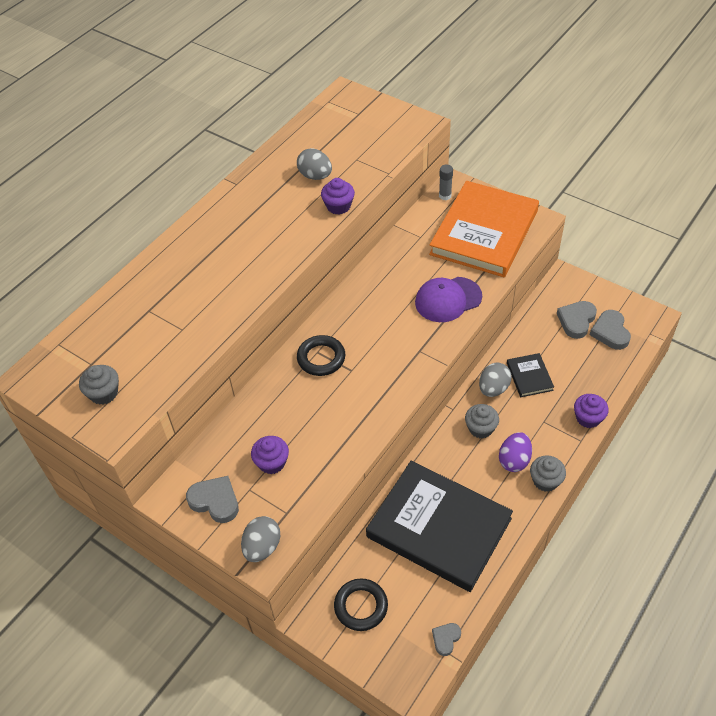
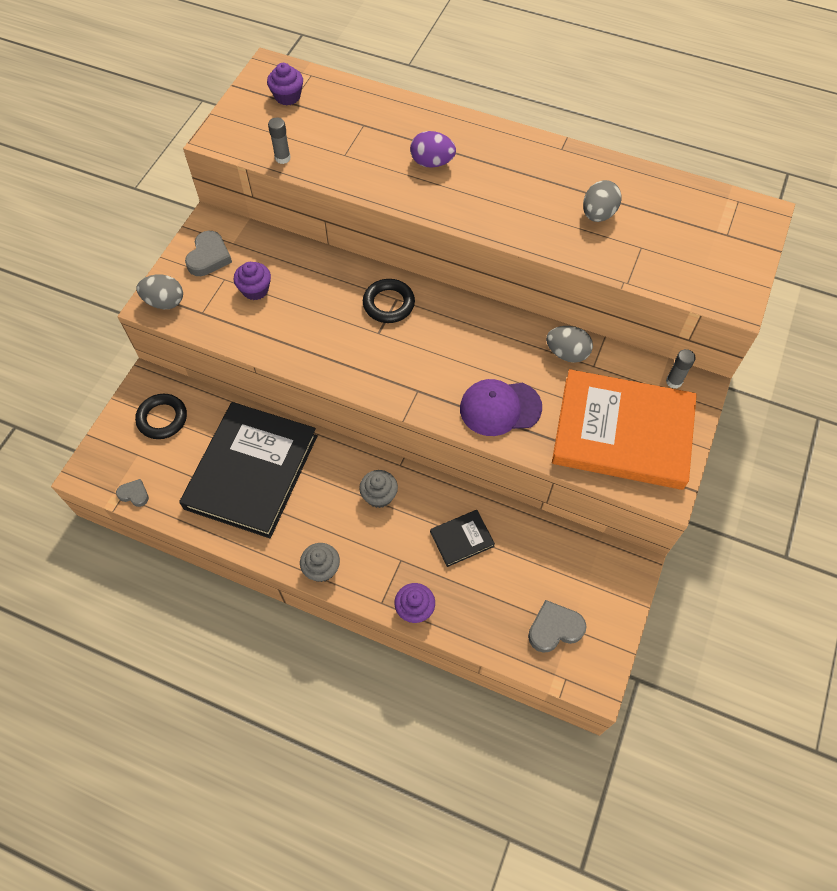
camera: 75 degrees right, 10 degrees up
grey cupcake [79,365,119,405] -> none
purple cupcake [321,178,355,215] -> purple cupcake moved to [267,63,303,105]
purple cap [415,277,482,322] -> purple cap turned 60 degrees counterclockwise [460,379,542,436]
grey egg [479,362,512,397] -> grey egg moved to [546,326,593,363]
purple egg [499,432,532,472] -> purple egg moved to [410,131,456,168]
grey heart [557,301,597,339] -> none
none -> grey glue stick [268,117,291,164]

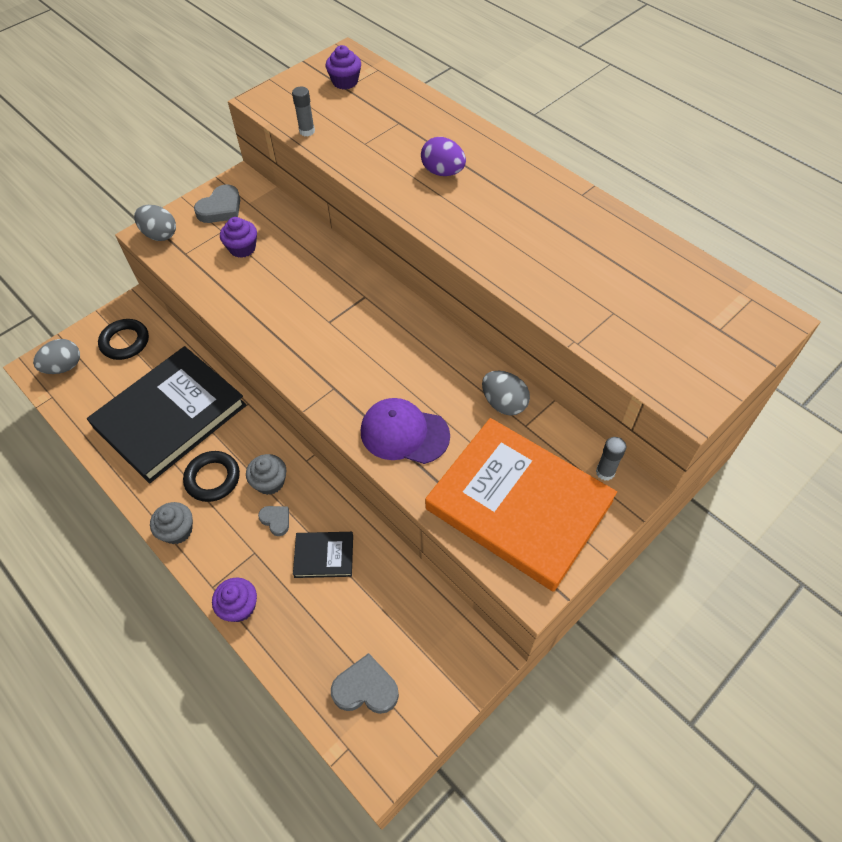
camera: 25 degrees right, 5 degrees down
grey heart [116,479,149,507] -> grey heart moved to [258,506,289,536]
black ring [363,279,415,323] -> black ring moved to [183,451,240,502]
grey egg [583,180,622,222] -> grey egg moved to [33,339,80,374]

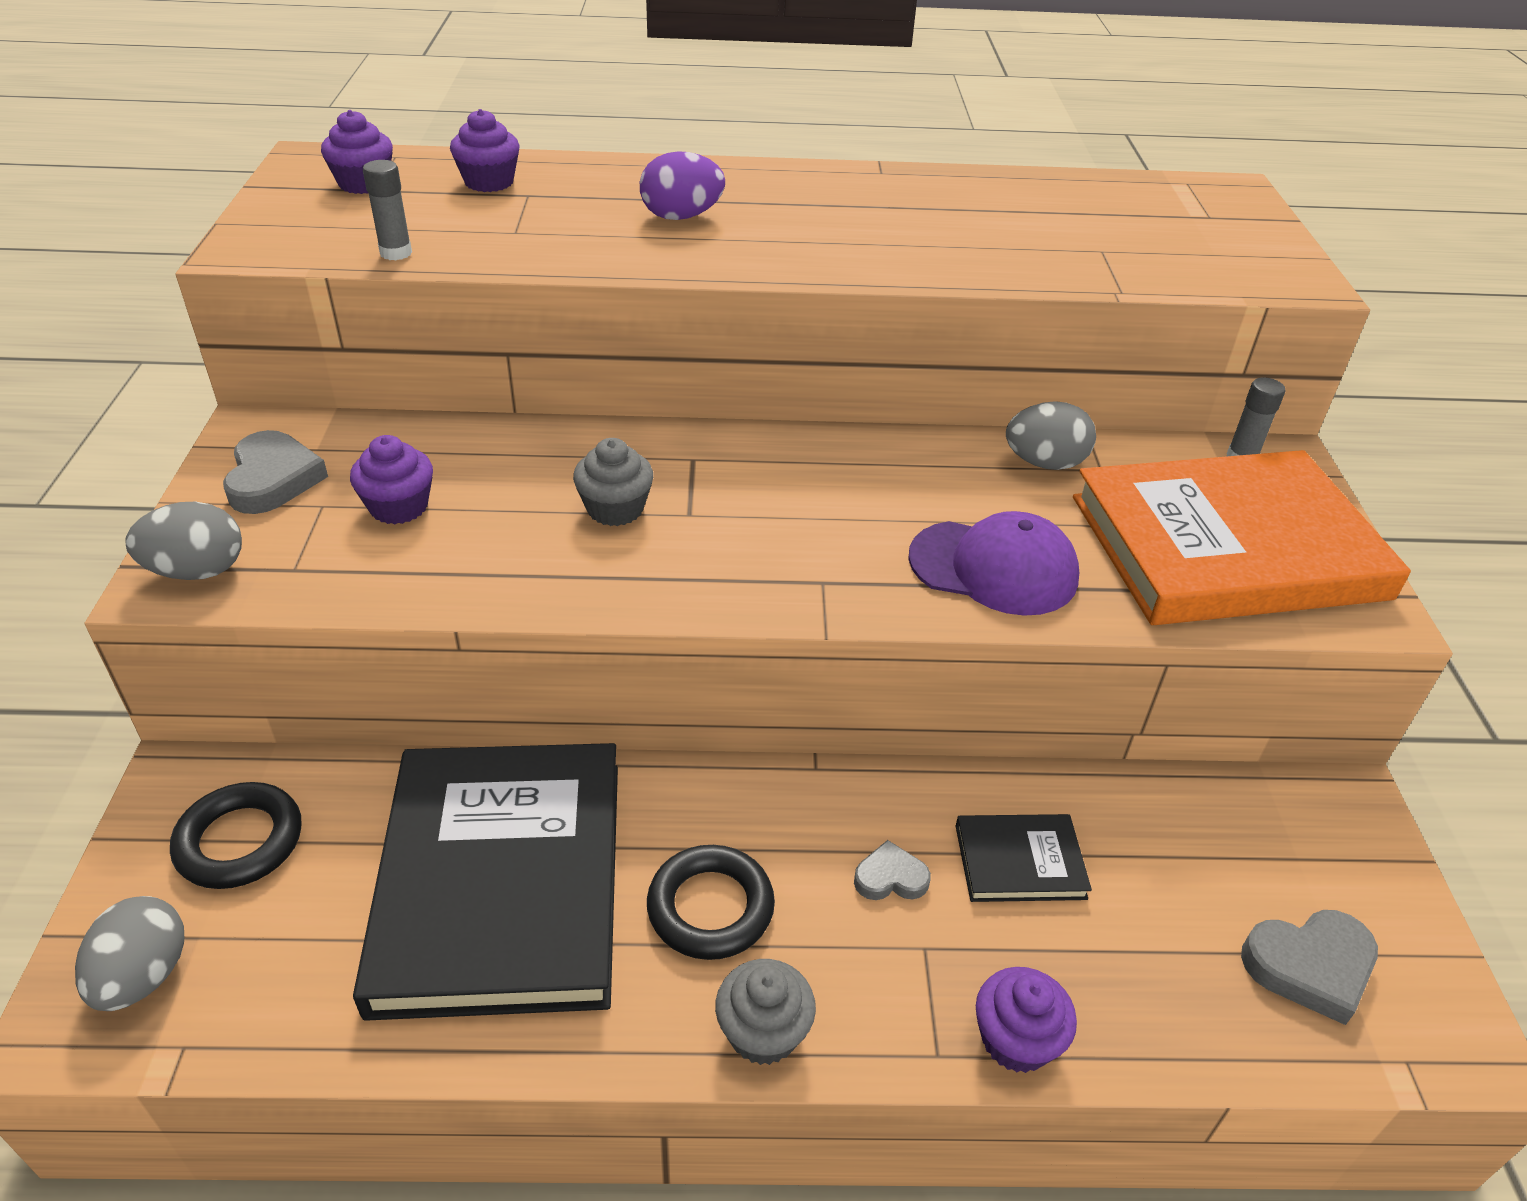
camera: 50 degrees left, 15 degrees down
grey cupcake [246,454,286,495] -> grey cupcake moved to [573,438,653,526]
black book [293,532,353,578] -> black book turned 45 degrees clockwise [956,814,1092,902]
grey heart [331,653,399,714] -> grey heart turned 150 degrees counterclockwise [1241,910,1378,1025]
purple cap [361,398,450,464] -> purple cap turned 135 degrees counterclockwise [908,511,1079,616]
none -> purple cupcake [450,109,520,192]

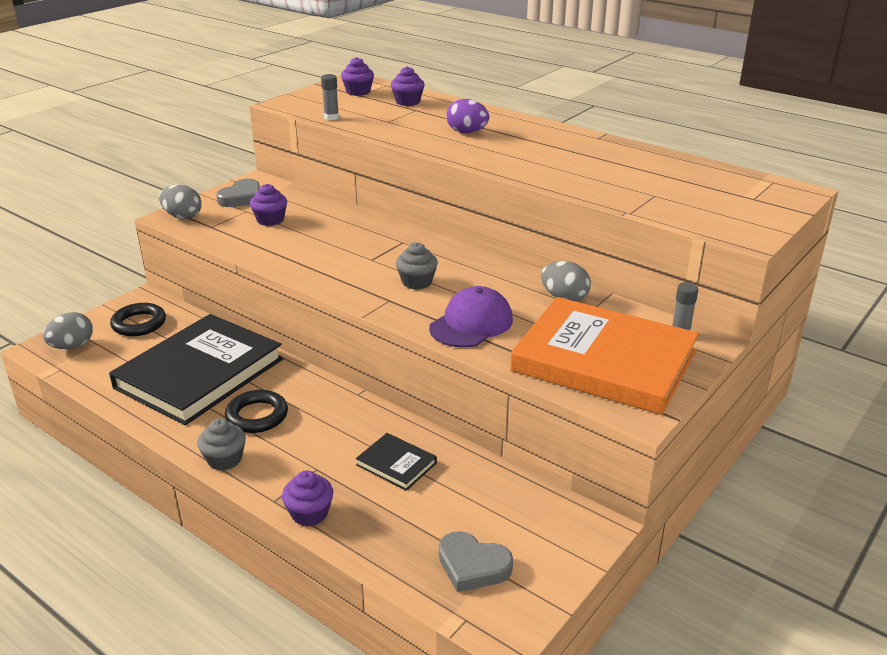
camera: 40 degrees right, 10 degrees down
grey cupcake [573,438,653,526] -> grey cupcake moved to [396,242,438,289]
grey heart [854,840,931,900] -> none
purple cap [908,511,1079,616] -> purple cap turned 105 degrees counterclockwise [429,286,513,347]

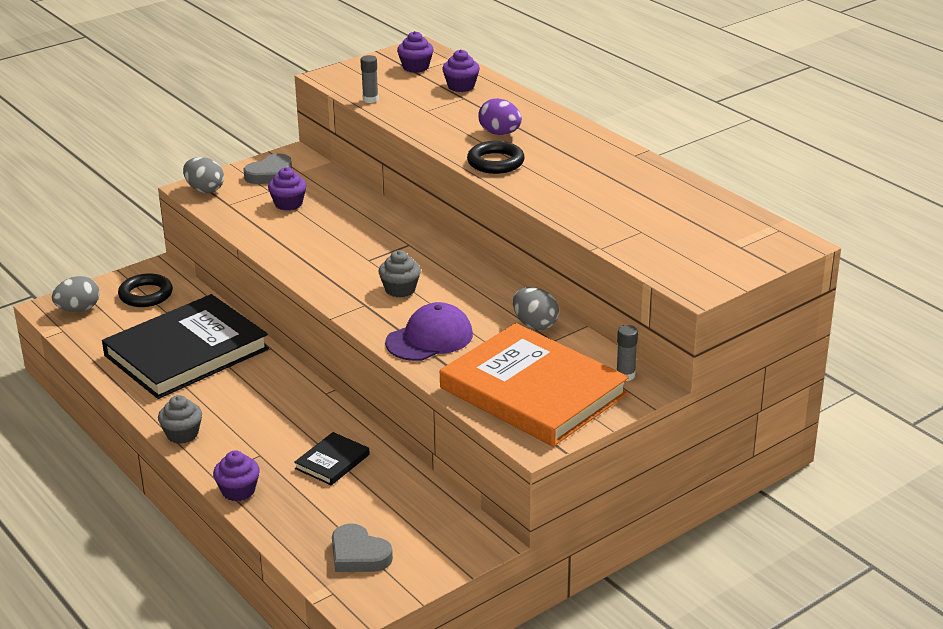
camera: 15 degrees right, 0 degrees up
black ring [225,390,288,433] -> black ring moved to [467,141,525,174]
black book [356,433,437,491] -> black book turned 75 degrees clockwise [294,432,370,485]

